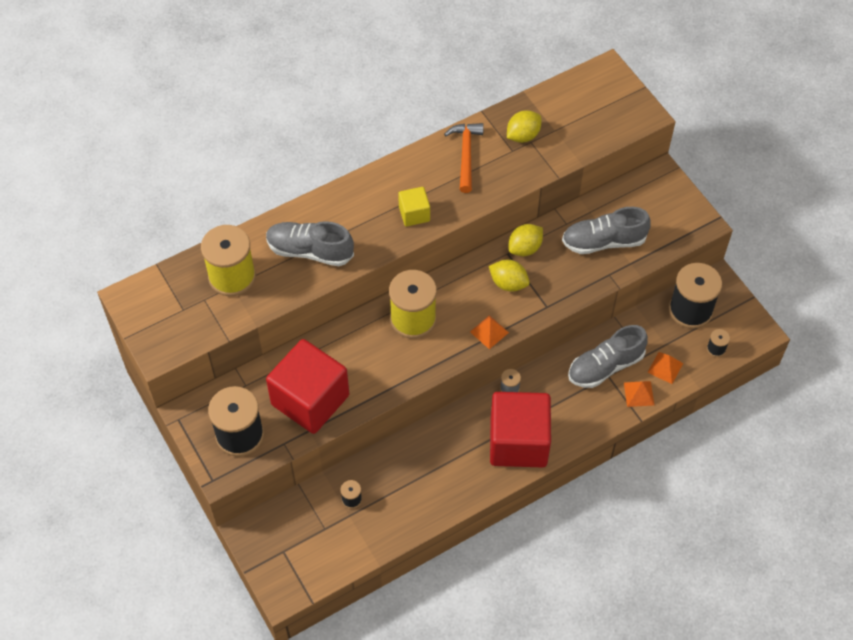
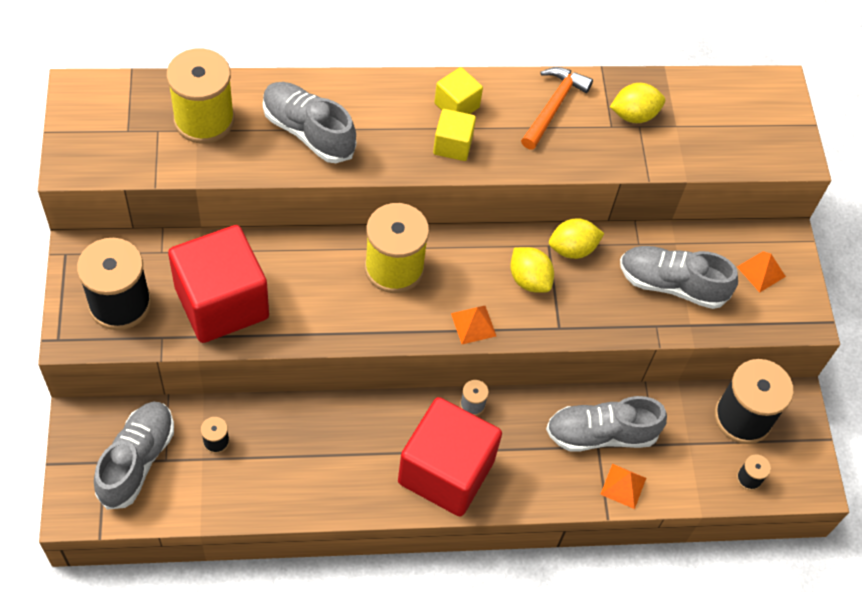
camera: 20 degrees right, 0 degrees up
orange pyramid [647,352,683,384] -> orange pyramid moved to [737,251,786,293]
none -> grey shoe [94,401,174,510]
none -> yellow cube [434,67,483,114]

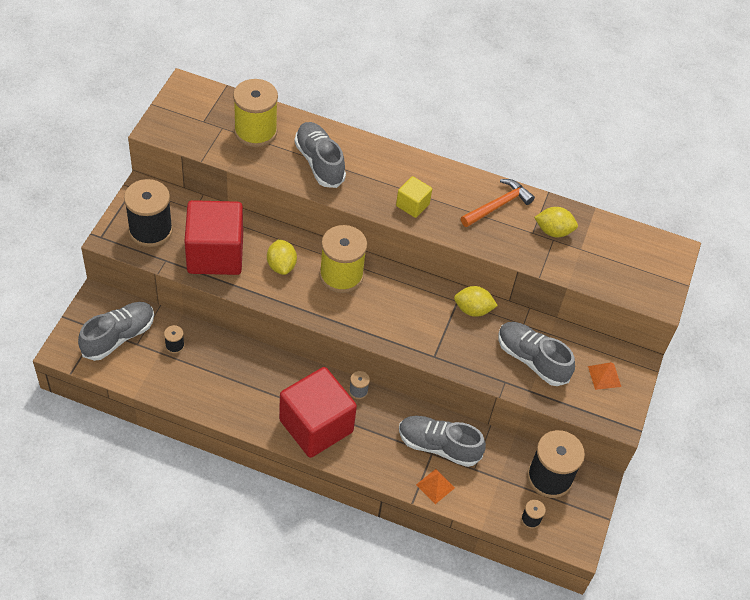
camera: 25 degrees right, 5 degrees down
yellow cube [434,67,483,114] -> none
orange pyramid [451,306,496,344] -> none
yellow lemon [510,247,554,293] -> yellow lemon moved to [267,239,297,275]

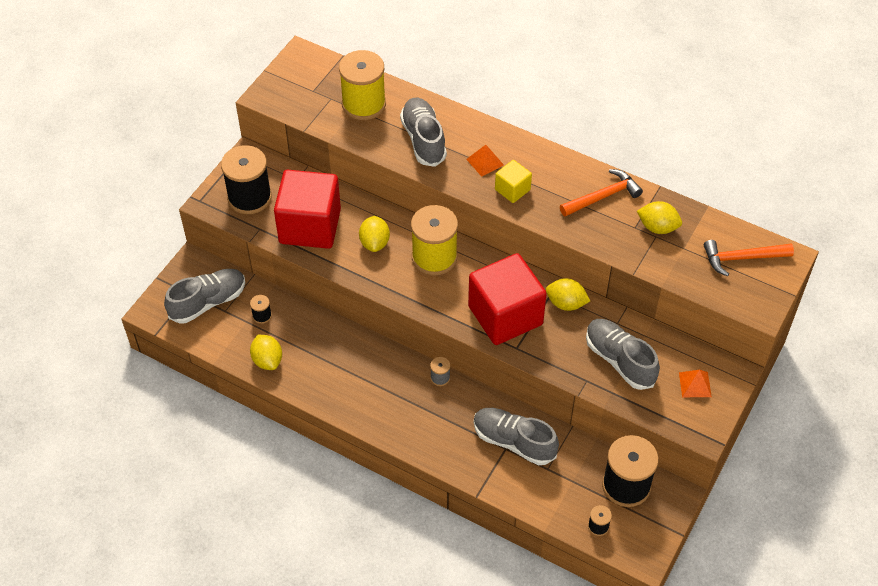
camera: 15 degrees right, 0 degrees up
red cube [279,367,357,458] -> red cube moved to [468,253,547,345]
orange pyramid [416,469,455,504] -> orange pyramid moved to [466,145,504,177]
none -> yellow lemon [250,335,282,370]
none -> orange hammer [704,240,794,276]

